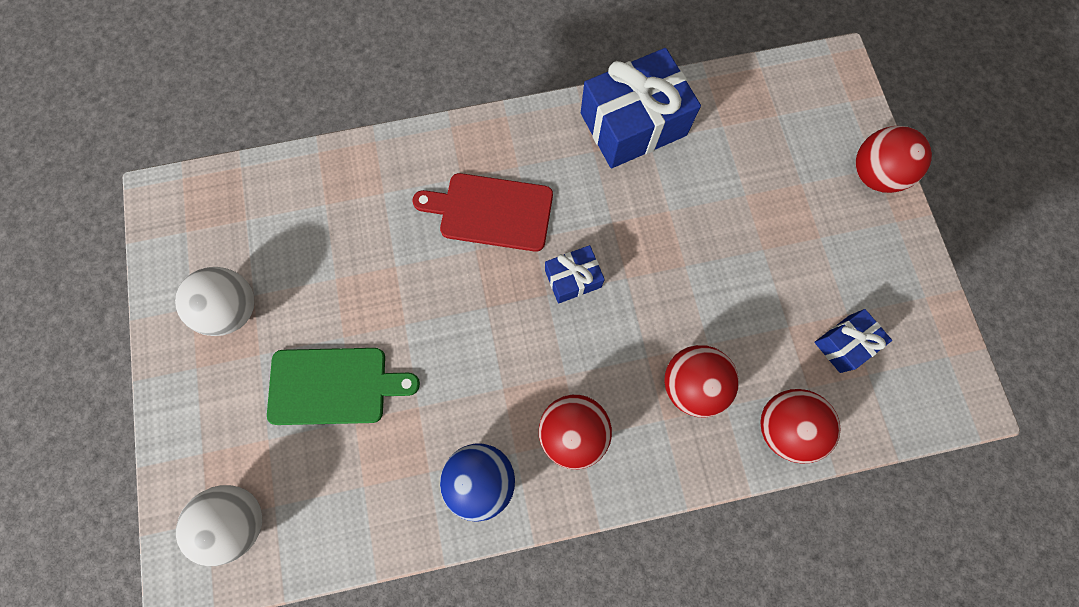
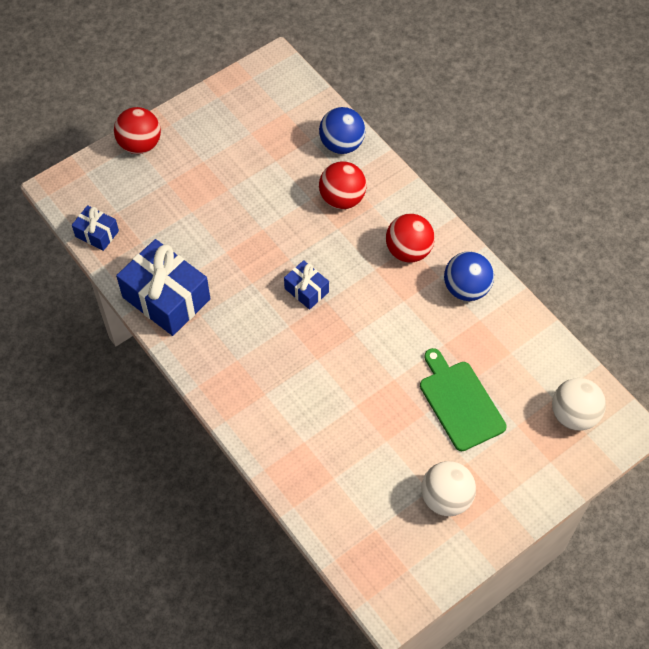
camera: 115 degrees left, 15 degrees down
red cutting board [413,173,553,252] -> none
red ball [760,389,841,464] -> blue ball [319,107,365,154]
blue gift [814,309,892,373] -> blue gift moved to [72,205,119,251]

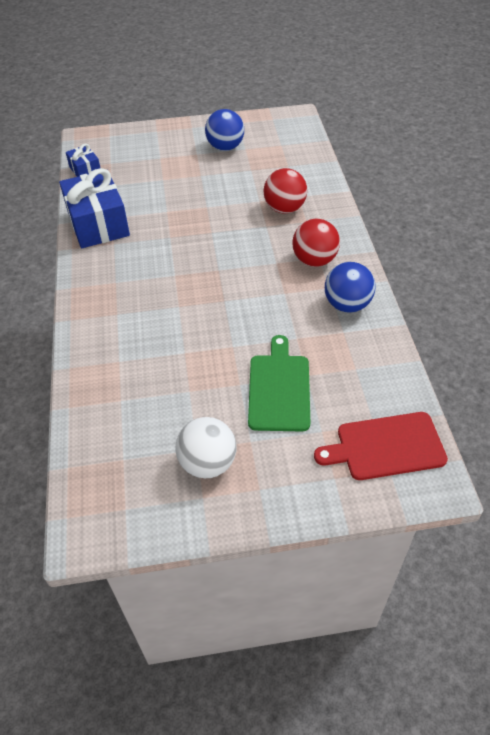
camera: 30 degrees right, 10 degrees down
red ball [114,107,161,154] -> none
blue gift [284,260,329,310] -> none
blue ball [319,107,365,154] -> blue ball moved to [205,109,244,151]
white ball [552,378,606,431] -> red cutting board [314,412,448,480]

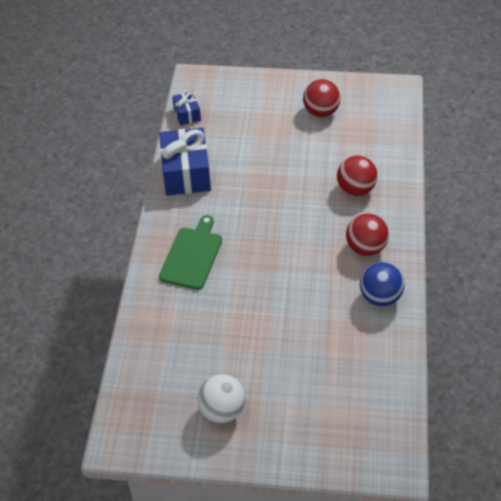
camera: 15 degrees right, 0 degrees up
blue ball [205,109,244,151] -> red ball [303,79,341,117]
green cutting board [248,335,310,432] -> green cutting board moved to [159,215,222,290]
red cutting board [314,412,448,480] -> none

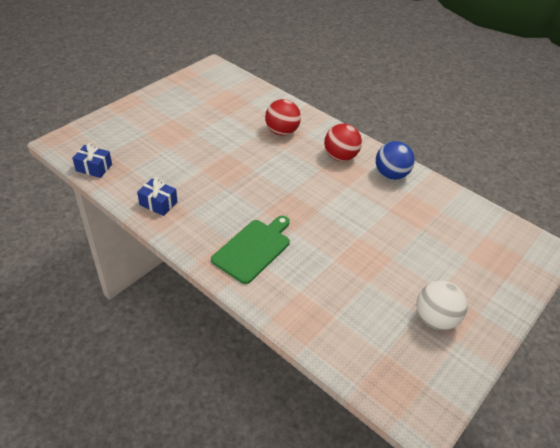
camera: 60 degrees left, 5 degrees down
blue gift [159,128,211,196] -> blue gift [137,178,177,216], size x0.51
green cutting board [159,215,222,290] -> green cutting board turned 75 degrees clockwise [211,216,290,284]
red ball [303,79,341,117] -> none

